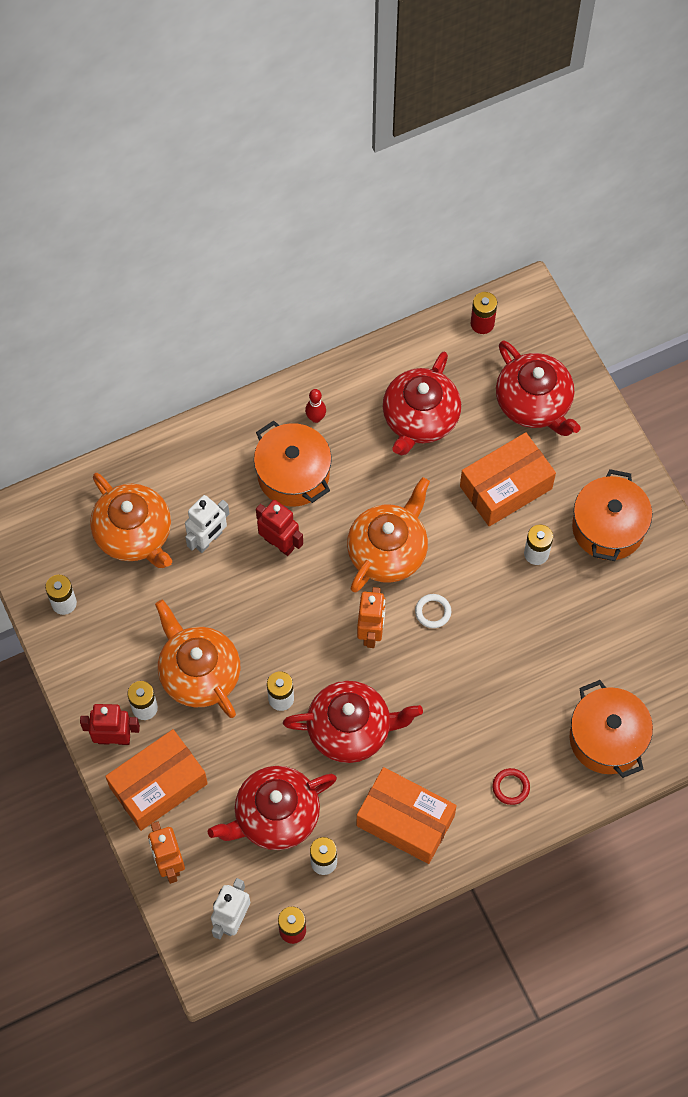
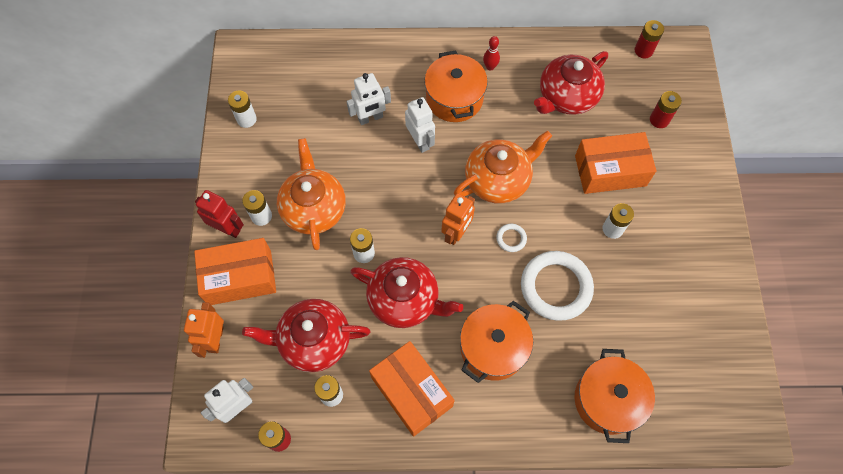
camera: 25 degrees right, 0 degrees up
orange teapot [90,473,172,568] -> none
red robot [256,500,303,556] -> white robot [405,97,435,153]
red ring [492,768,530,805] -> none
red teapot [496,341,581,436] -> red battery [650,91,682,128]
orange pot [572,469,652,561] -> orange pot moved to [460,301,533,383]
none -> white ring [521,251,594,321]

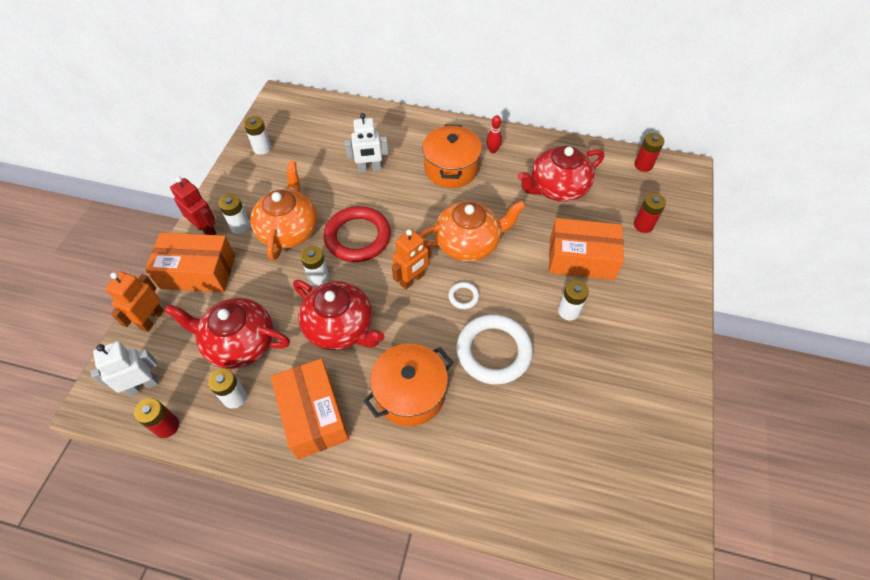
camera: 15 degrees right, 10 degrees down
white robot [405,97,435,153] -> none
orange pot [574,349,655,443] -> none
none -> red ring [324,206,391,262]

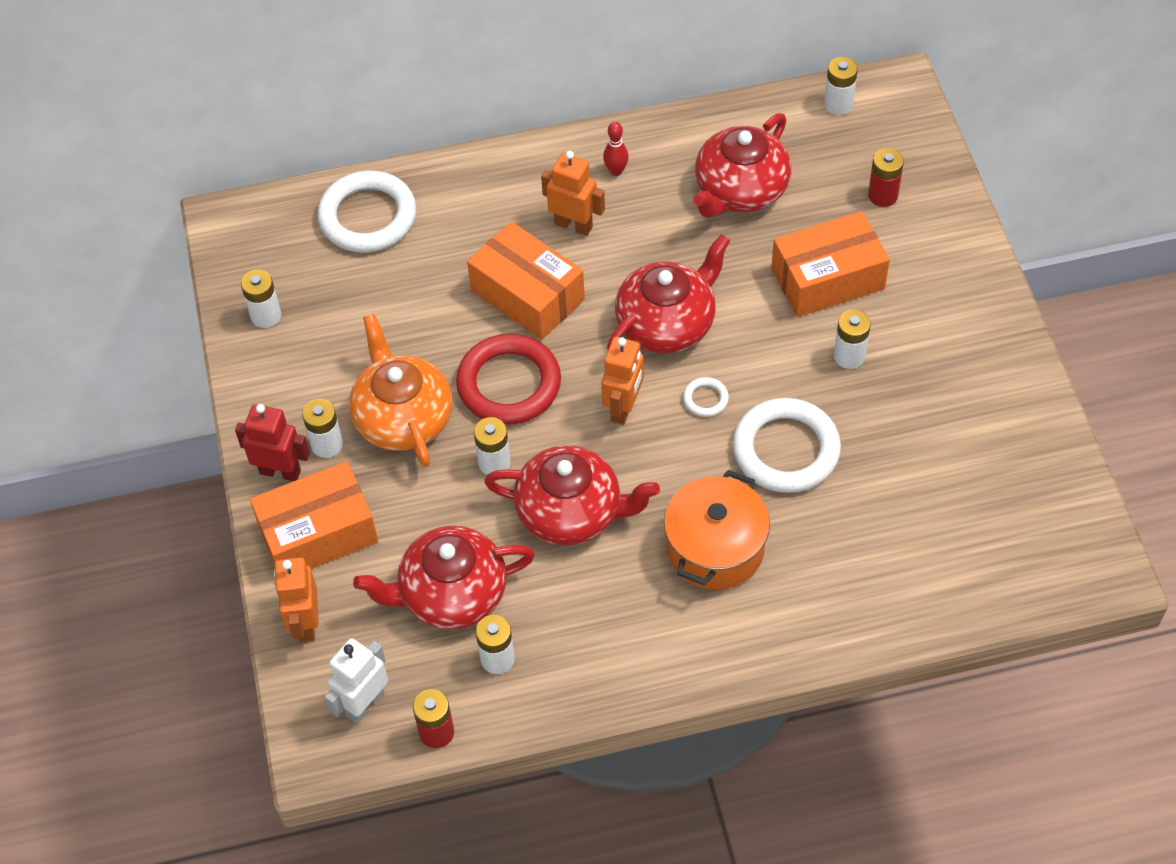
camera: 25 degrees left, 0 degrees up
orange box [271,358,349,459] -> orange box moved to [467,221,585,340]
white robot [345,113,388,173] -> none
orange teapot [419,200,526,261] -> red teapot [607,234,731,353]
orange pot [422,124,482,188] -> orange robot [541,151,605,236]
red battery [634,133,664,172] -> white battery [824,57,858,115]
none -> white ring [317,170,416,252]

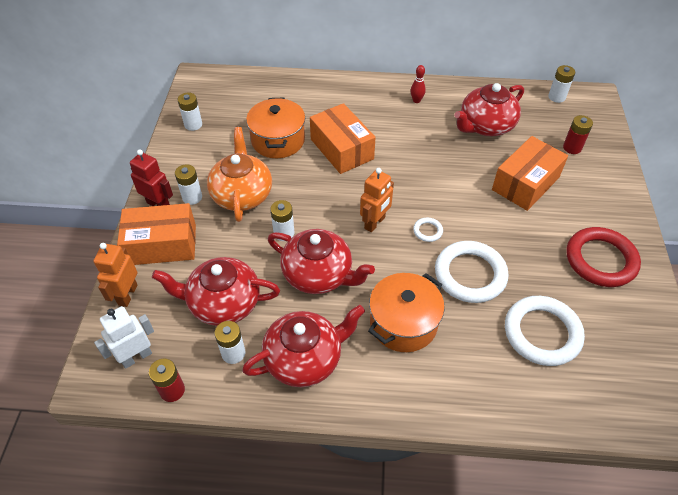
camera: 15 degrees right, 5 degrees down
white ring [317,170,416,252] -> white ring moved to [505,296,585,366]
red ring [456,334,561,425] -> red ring moved to [566,227,641,287]
orange robot [541,151,605,236] -> none
red teapot [607,234,731,353] -> red teapot moved to [242,305,365,387]
orange box [771,211,890,317] -> orange box turned 45 degrees counterclockwise [492,136,568,211]
white battery [834,310,871,369] -> none
none -> orange pot [246,98,305,158]

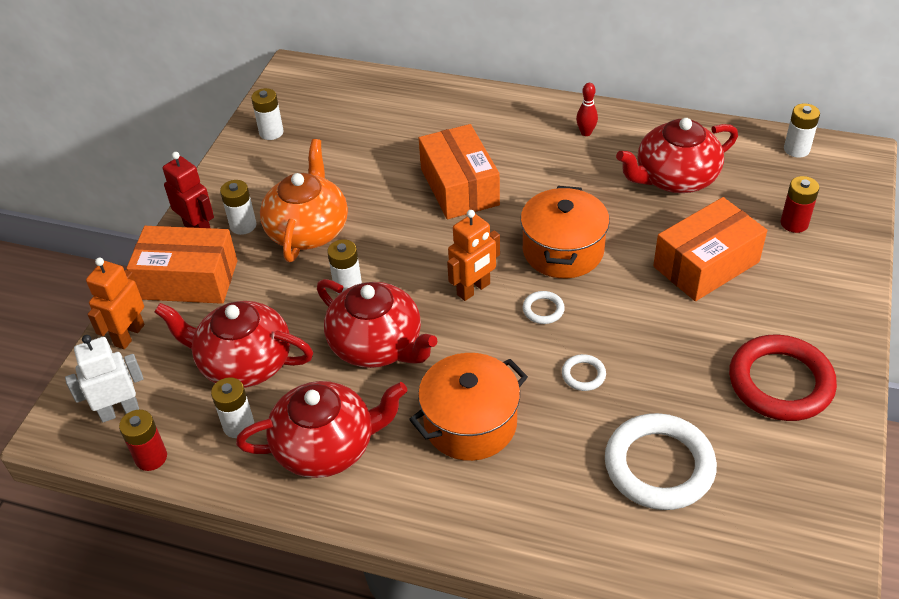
camera: 15 degrees right, 5 degrees down
orange pot [246,98,305,158] -> orange pot moved to [520,186,610,278]
white ring [435,241,508,303] -> white ring [562,354,606,391], size x0.43

